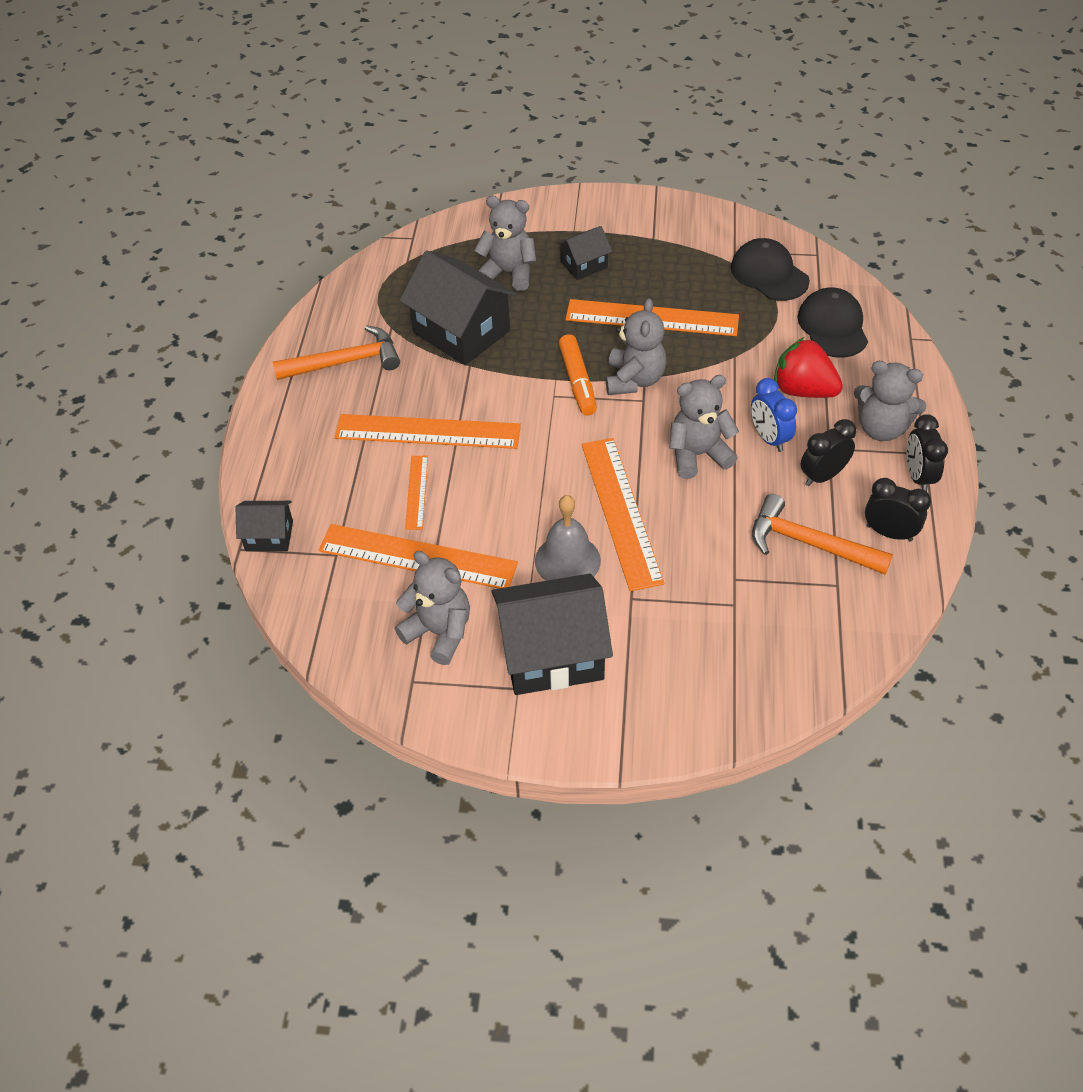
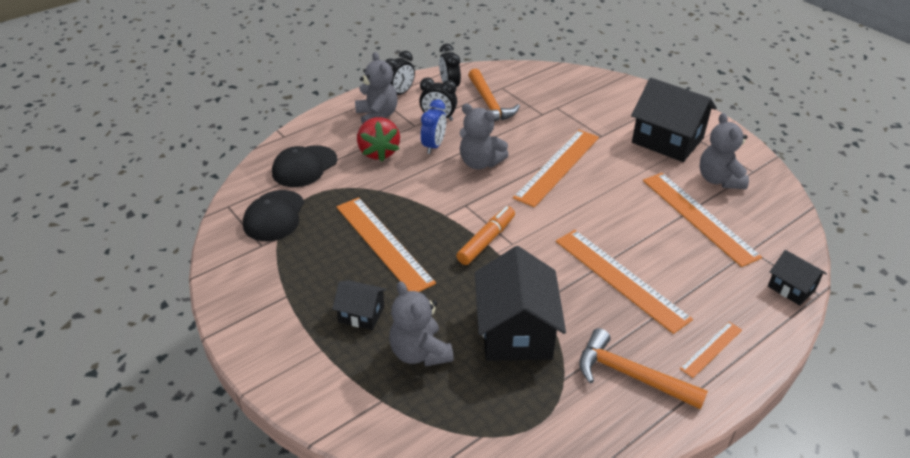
camera: 135 degrees left, 10 degrees down
orange ruler [405,456,428,530] -> orange ruler moved to [680,322,742,378]
grey bell [535,495,601,581] -> none
grey teddy bear [606,298,666,395] -> none

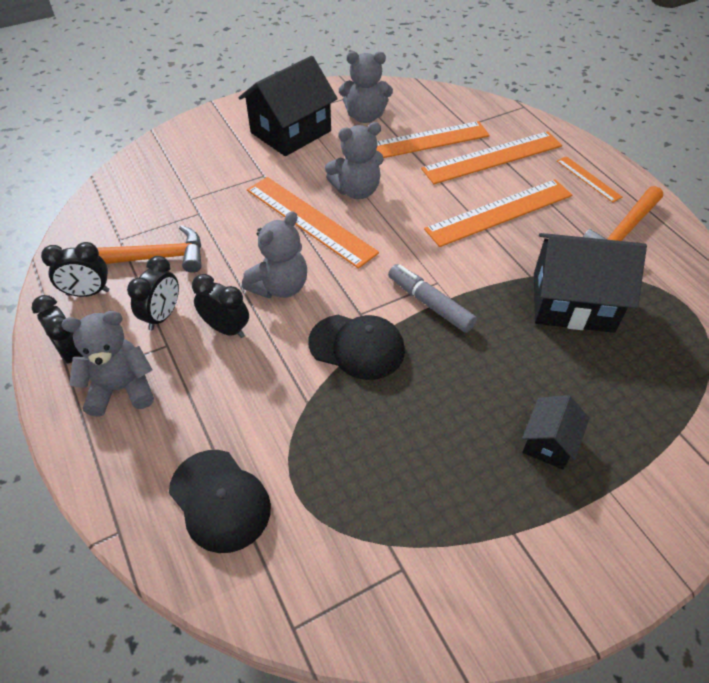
camera: 80 degrees left, 10 degrees up
black cap [243,190,304,241] -> black cap moved to [308,315,405,380]
orange ruler [336,197,436,292] -> orange ruler moved to [421,131,562,184]
red strawberry [357,117,400,161] -> none
grey teddy bear [389,281,454,367] -> grey teddy bear moved to [325,122,384,199]
blue clock [421,99,446,154] -> black clock [192,274,249,338]
orange marker [456,206,515,265] -> grey marker [388,264,477,333]
black house [768,250,827,305] -> none

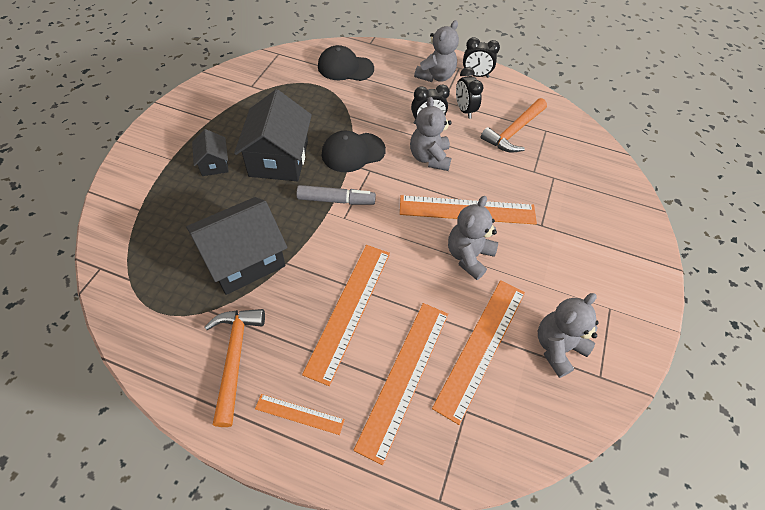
camera: 135 degrees right, 5 degrees up
black clock [41,242,109,297] -> none
black house [238,56,338,156] -> black house moved to [234,89,312,182]

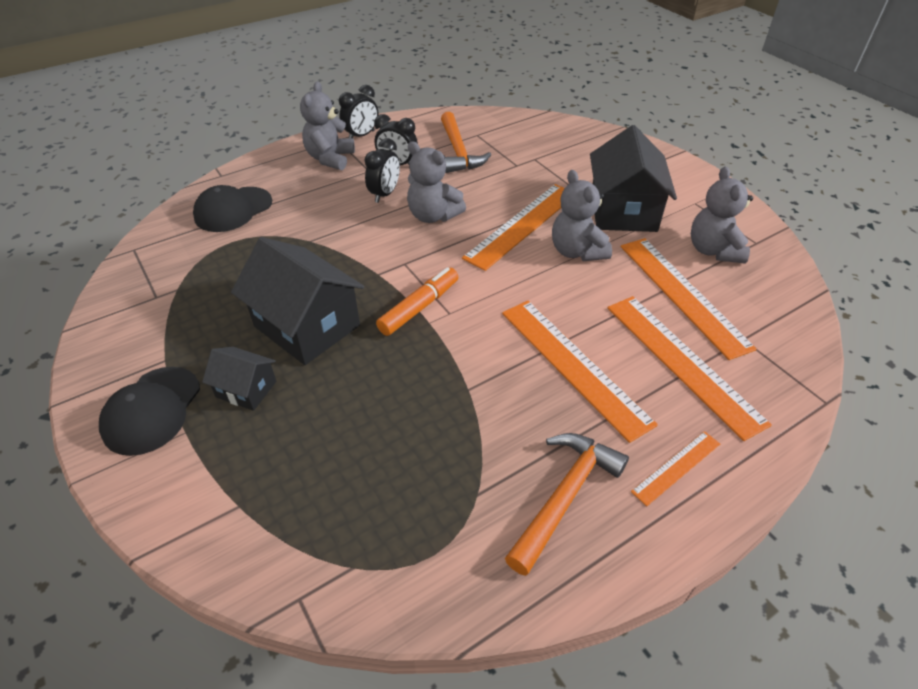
camera: 50 degrees left, 10 degrees down
black house [186,197,287,295] -> black house moved to [590,125,677,232]
orange hammer [204,309,265,427] -> orange hammer turned 90 degrees clockwise [505,433,629,576]
grey marker [296,185,376,205] -> orange marker [376,267,458,336]
black cap [321,131,386,172] -> black cap moved to [99,367,200,456]
grey teddy bear [414,20,459,82] -> grey teddy bear turned 150 degrees counterclockwise [300,81,355,170]

